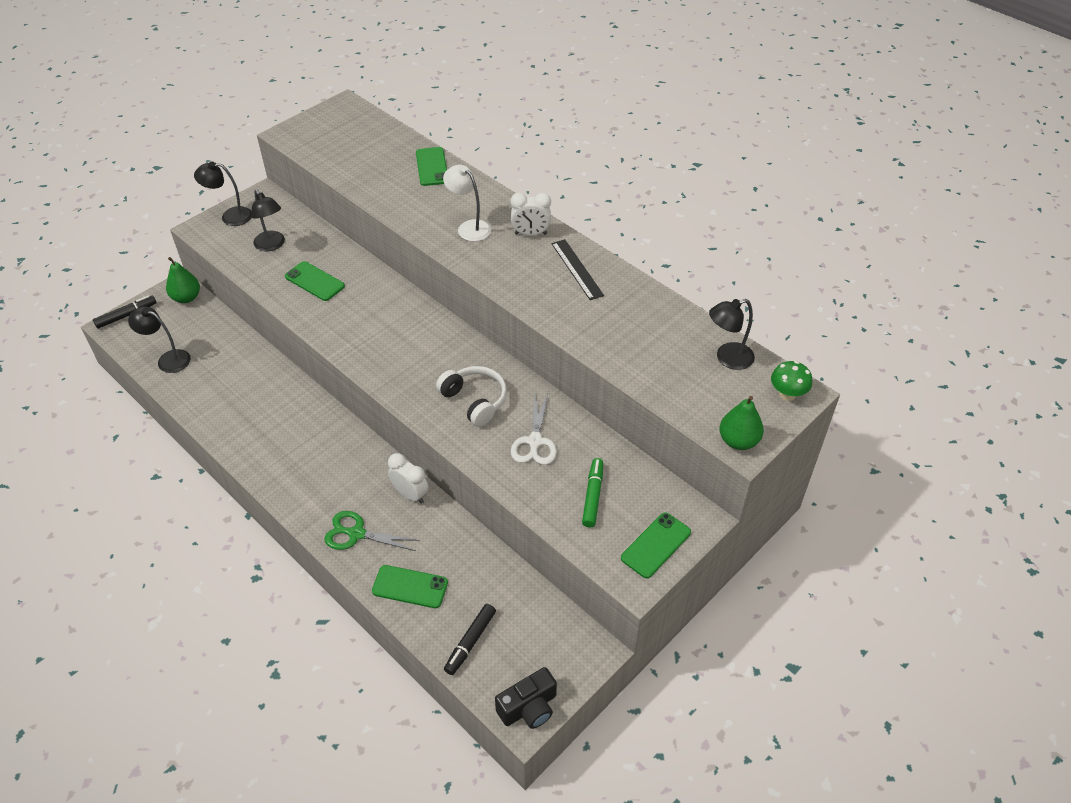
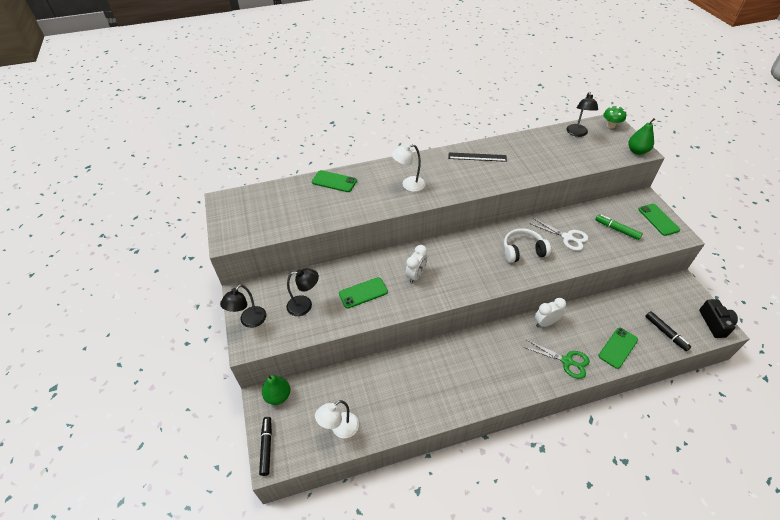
camera: 60 degrees left, 0 degrees up
black lamp [128,306,191,373] -> white lamp [315,400,359,438]
green scissors [325,511,420,551] -> green scissors turned 105 degrees counterclockwise [523,340,590,379]
white clock [510,193,551,236] -> white clock moved to [405,245,427,284]

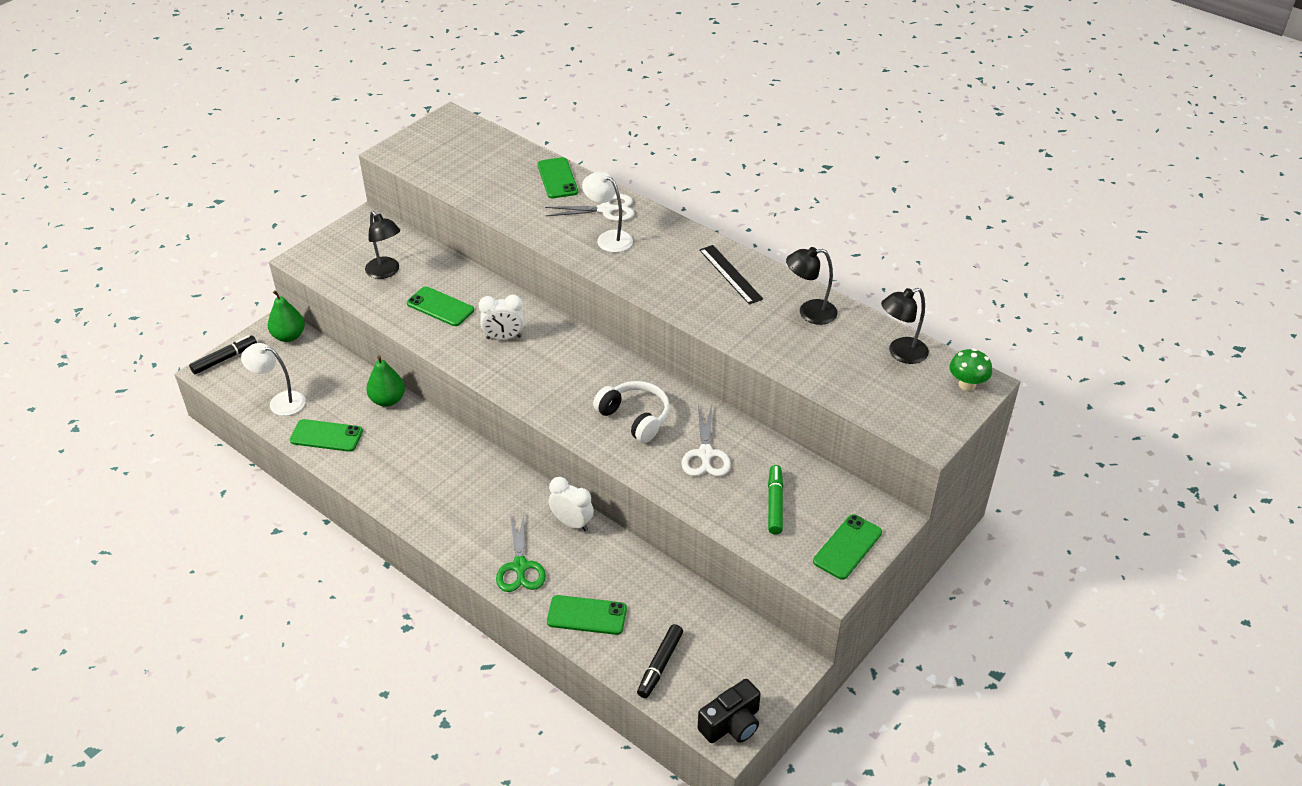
camera: 55 degrees right, 5 degrees down
black lamp [220,284,266,328] -> black lamp moved to [786,247,838,325]
green pear [629,118,655,155] -> green pear moved to [366,355,405,407]
none -> green phone [290,419,363,452]
none -> white scissors [545,194,634,221]

